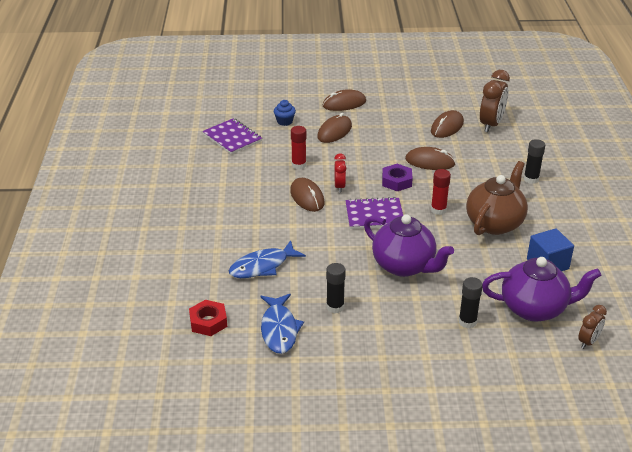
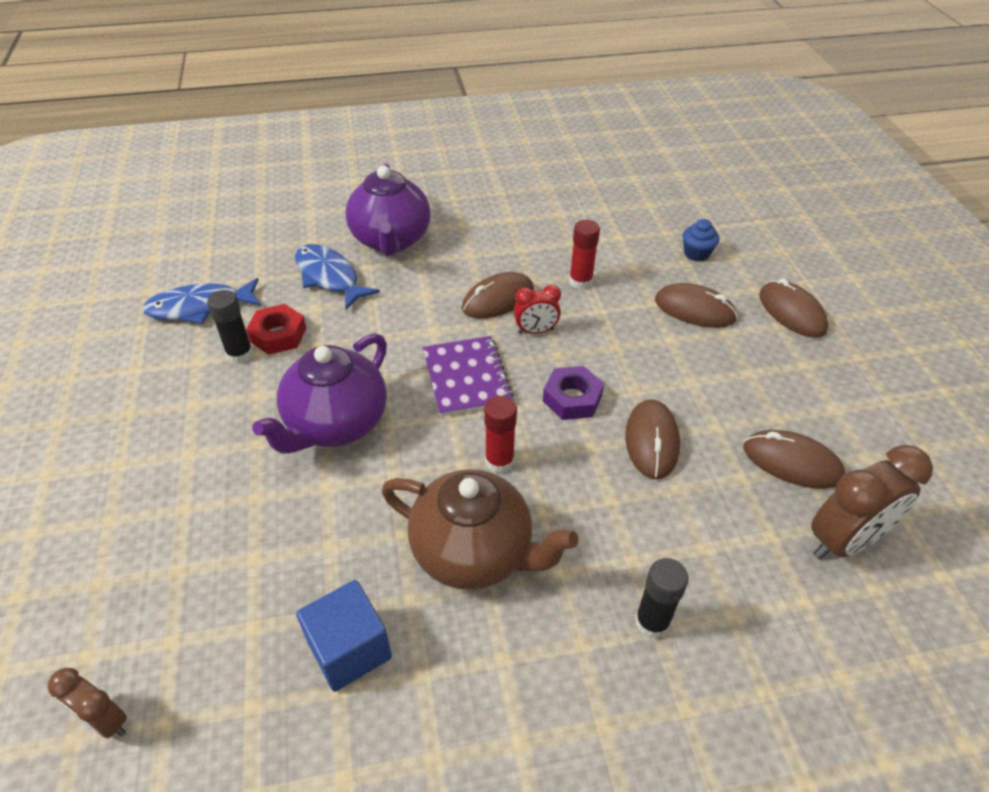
camera: 80 degrees right, 10 degrees up
red nut [189,300,227,336] -> red nut moved to [246,304,306,355]
purple notebook [202,118,262,154] -> none
black glue stick [459,277,483,328] -> none
brown clock [480,70,510,132] -> brown clock turned 45 degrees counterclockwise [811,445,933,560]
purple teapot [482,257,601,321] -> purple teapot moved to [345,163,431,256]

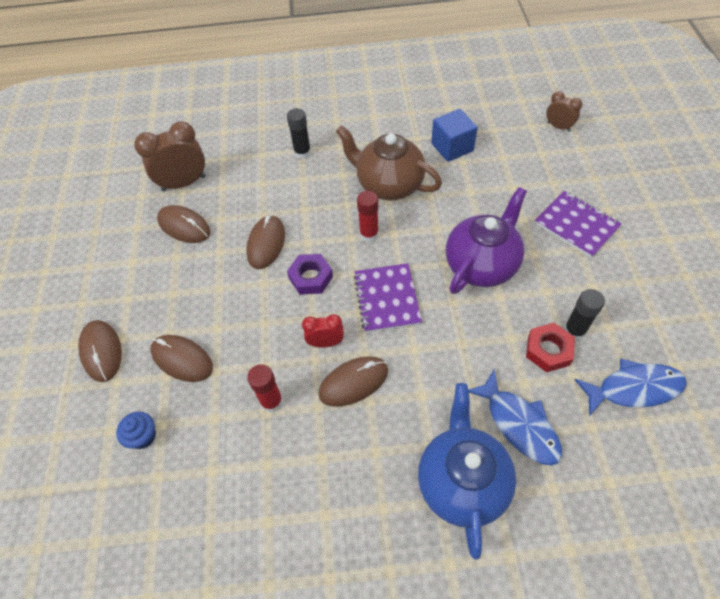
camera: 170 degrees left, 10 degrees up
purple teapot [345,163,431,256] -> blue teapot [418,383,516,560]
none -> purple notebook [534,191,621,258]

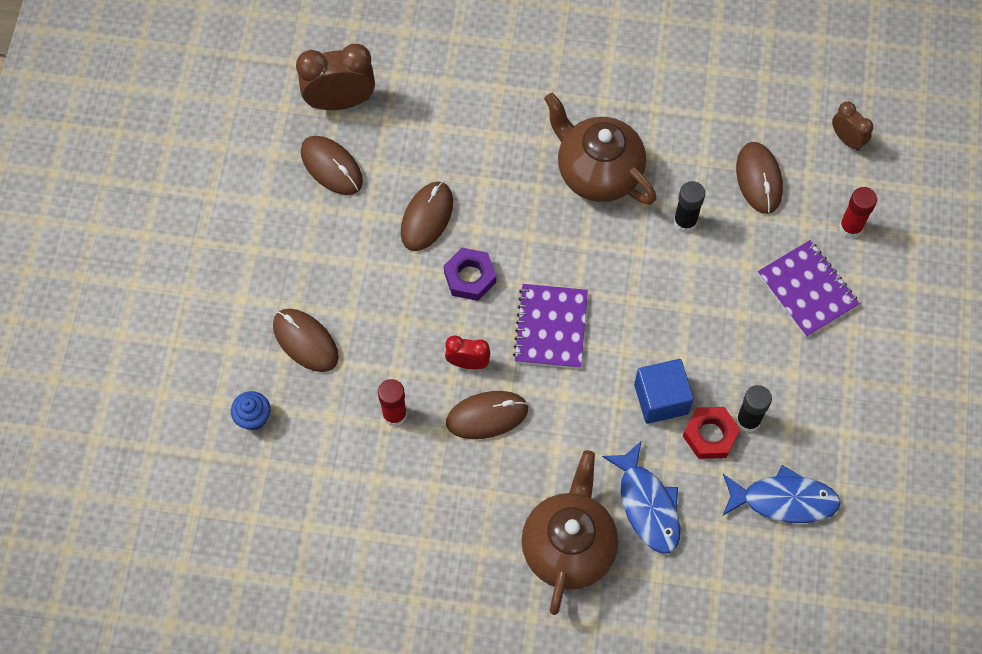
camera: 10 degrees right, 10 degrees up
brown mouse [78,320,122,382] -> brown mouse moved to [736,142,783,214]
black glue stick [287,108,311,159] -> black glue stick moved to [674,181,705,233]
red glue stick [357,191,379,242] -> red glue stick moved to [839,187,877,238]
blue teapot [418,383,516,560] -> brown teapot [521,450,618,615]
blue cube [431,109,478,162] -> blue cube moved to [634,359,694,424]
purple teapot [446,187,527,294] -> none

